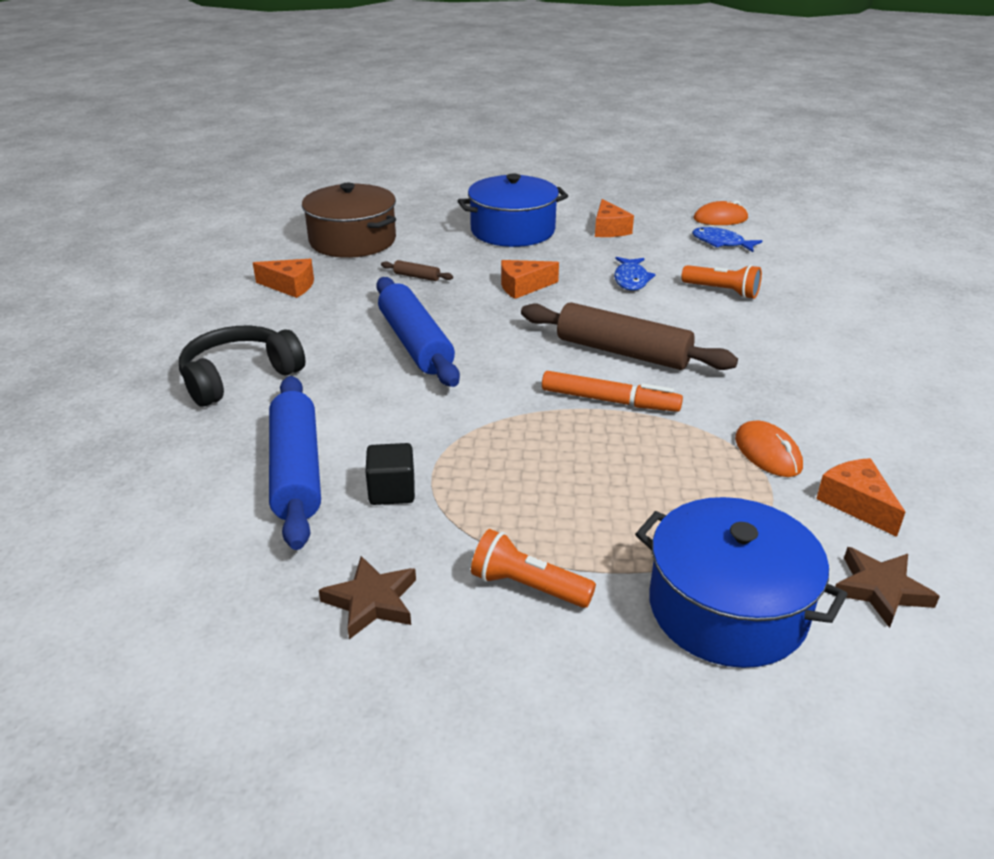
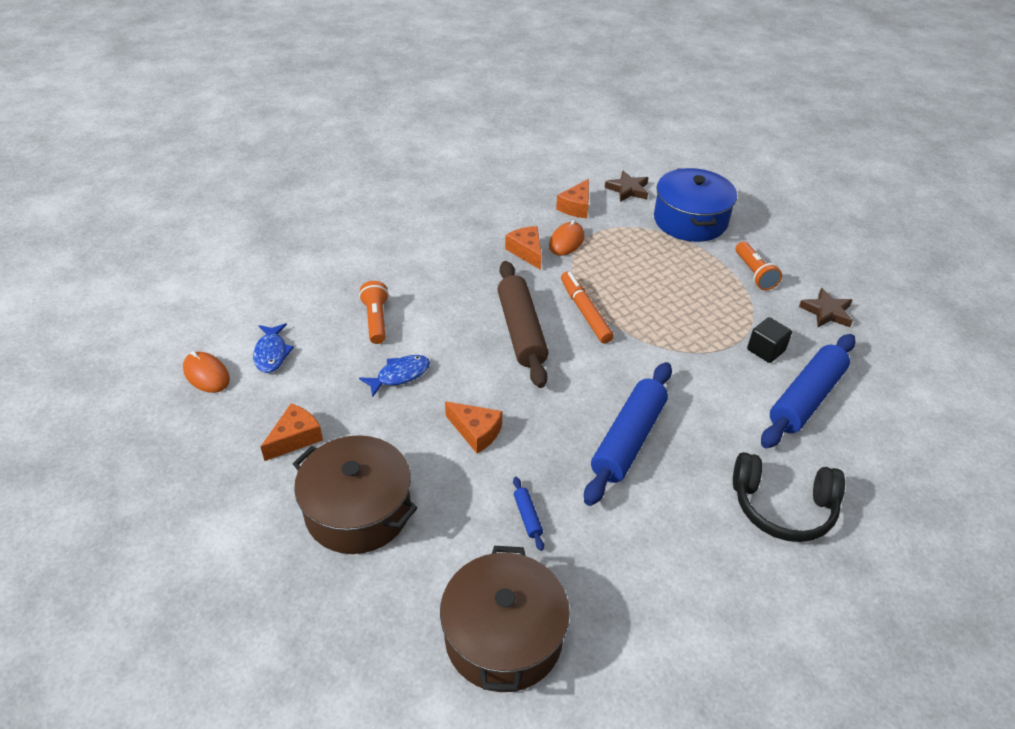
camera: 130 degrees left, 10 degrees up
orange cheese [253,259,314,298] -> orange cheese moved to [505,226,542,270]
brown rolling pin [381,260,453,281] -> blue rolling pin [513,477,544,551]
blue pot [458,173,568,247] -> brown pot [293,435,417,554]

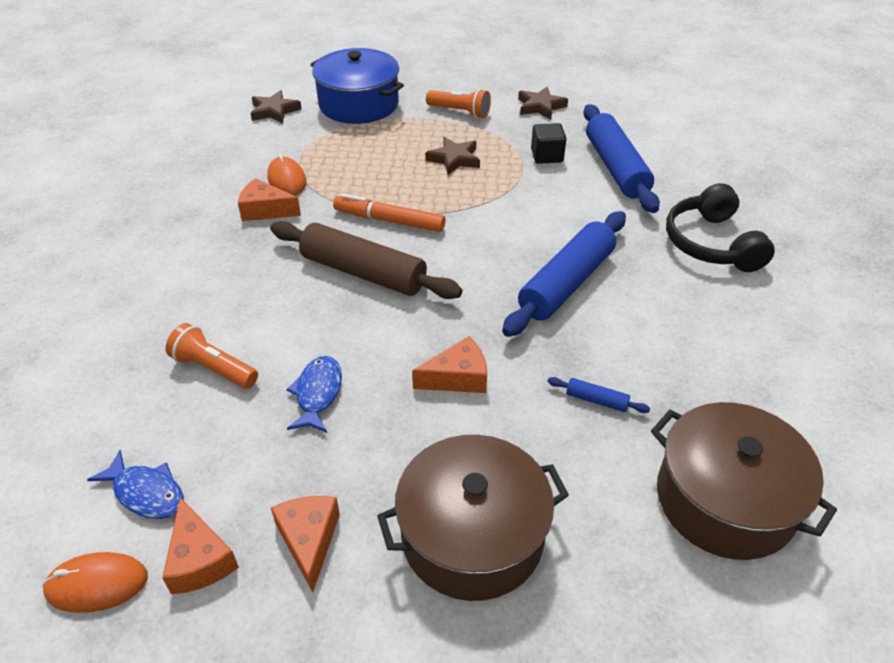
camera: 50 degrees left, 0 degrees up
orange cheese [556,179,589,218] -> orange cheese moved to [162,497,239,594]
blue rolling pin [584,362,672,506] -> blue rolling pin turned 60 degrees clockwise [502,211,626,337]
black headphones [733,452,845,542] -> black headphones turned 120 degrees clockwise [666,183,775,272]
none -> brown star [425,137,480,175]

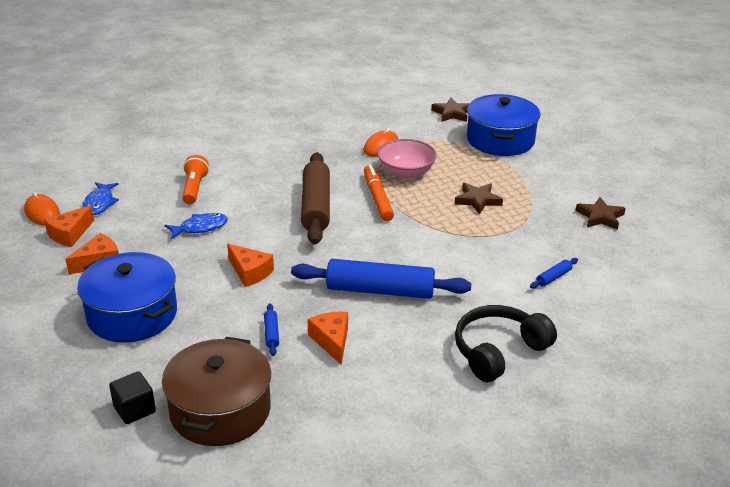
camera: 60 degrees right, 10 degrees down
orange cheese [238,178,301,221] -> orange cheese moved to [308,312,348,365]
brown pot [377,435,569,601] -> blue pot [77,252,177,343]
orange flashlight [426,89,491,119] -> none
black cube [531,123,566,164] -> black cube moved to [109,371,156,424]
blue rolling pin [583,104,660,213] -> blue rolling pin [530,258,578,289], size x0.41
none -> pink bowl [377,139,437,179]

